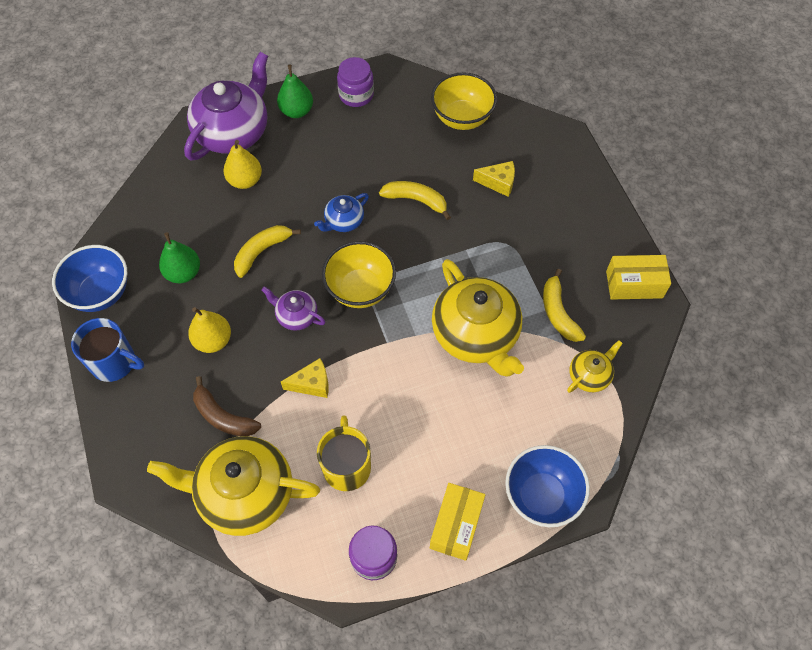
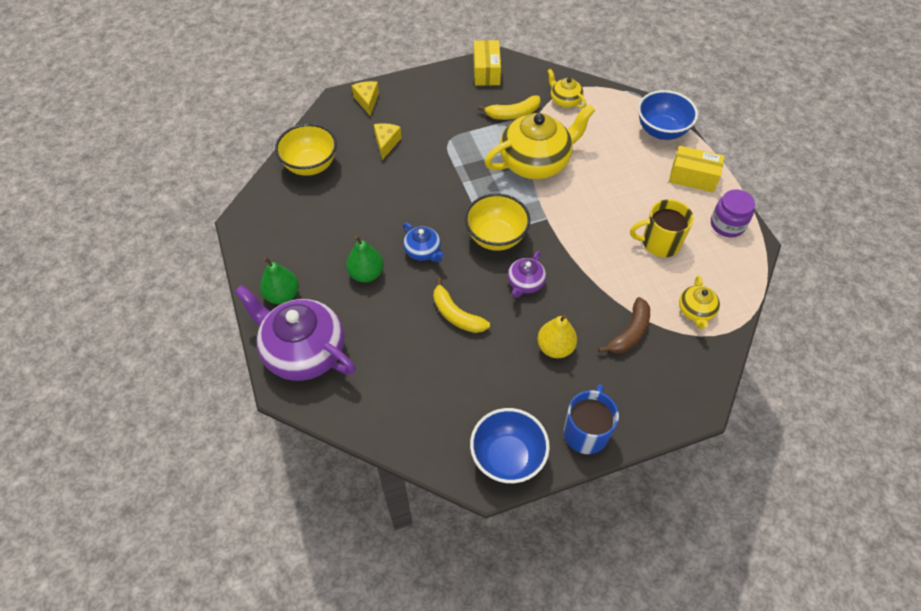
camera: 90 degrees left, 5 degrees down
yellow teapot [147,436,320,536] -> yellow teapot [679,275,720,329], size x0.48
green pear [159,232,200,283] -> green pear moved to [346,235,384,282]
yellow pear [223,140,262,189] -> none
yellow cheese [281,358,329,398] -> yellow cheese moved to [352,81,379,116]
purple jar [337,57,374,107] -> none
yellow banana [379,181,451,220] -> none

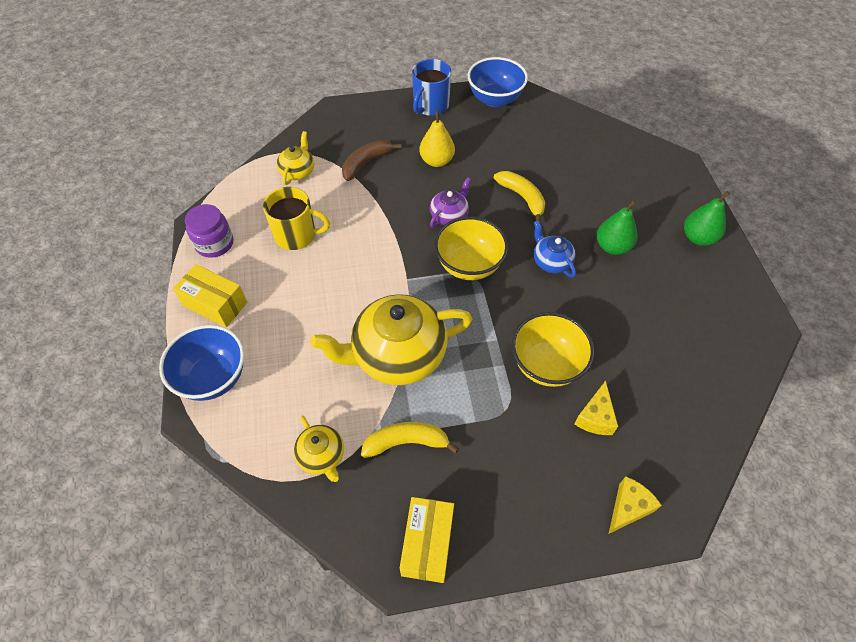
camera: 170 degrees left, 0 degrees up
purple teapot [234,285,356,381] -> none
yellow bowl [275,124,337,176] -> yellow bowl moved to [512,312,594,387]
yellow cheese [352,81,379,116] -> yellow cheese turned 135 degrees counterclockwise [609,476,662,534]

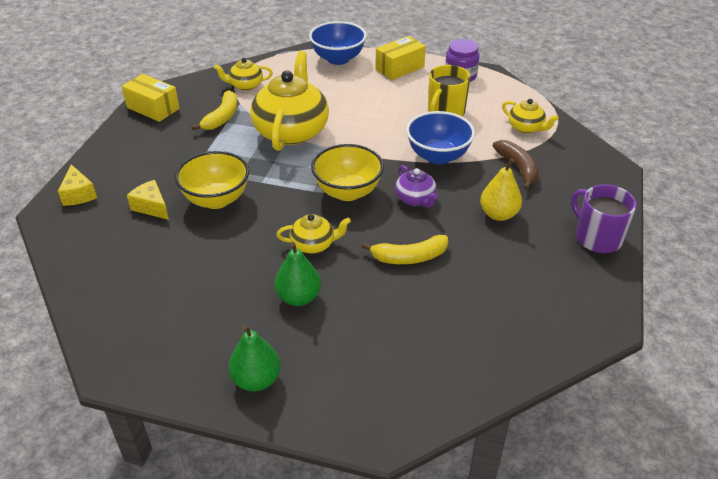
camera: 115 degrees right, 15 degrees down
blue mug [412,59,451,116] -> purple mug [571,184,637,253]
blue bowl [468,57,528,107] -> blue bowl moved to [406,111,475,165]
blue teapot [534,221,576,278] -> yellow teapot [276,214,351,253]

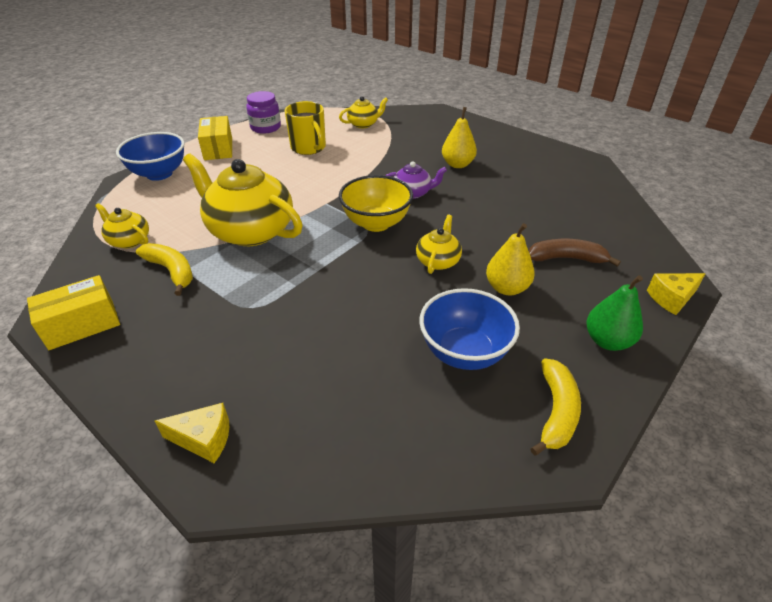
camera: 65 degrees left, 0 degrees up
yellow cheese [127,180,169,220] -> yellow cheese moved to [647,273,705,315]
yellow bowl [175,151,249,209] -> none
yellow teapot [214,58,273,91] -> yellow teapot turned 105 degrees clockwise [95,203,149,248]
green pear [274,242,321,306] -> yellow pear [486,223,535,295]
yellow banana [361,235,448,264] -> yellow banana moved to [530,358,581,456]
blue bowl [406,111,475,165] -> blue bowl moved to [419,288,520,370]
brown banana [493,140,539,190] -> brown banana moved to [529,239,621,267]
purple mug [571,184,637,253] -> none

